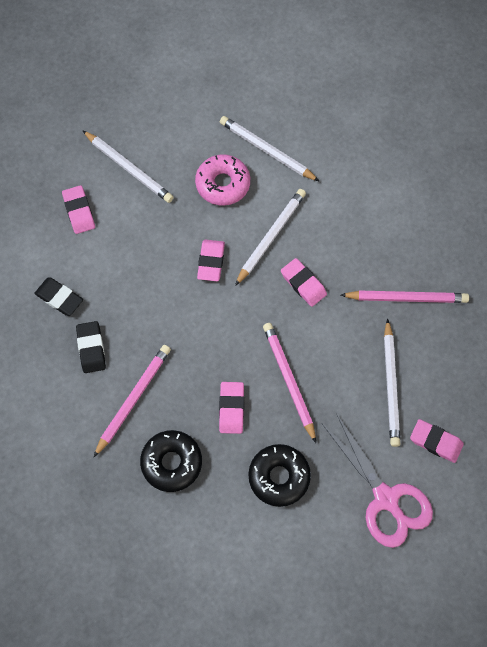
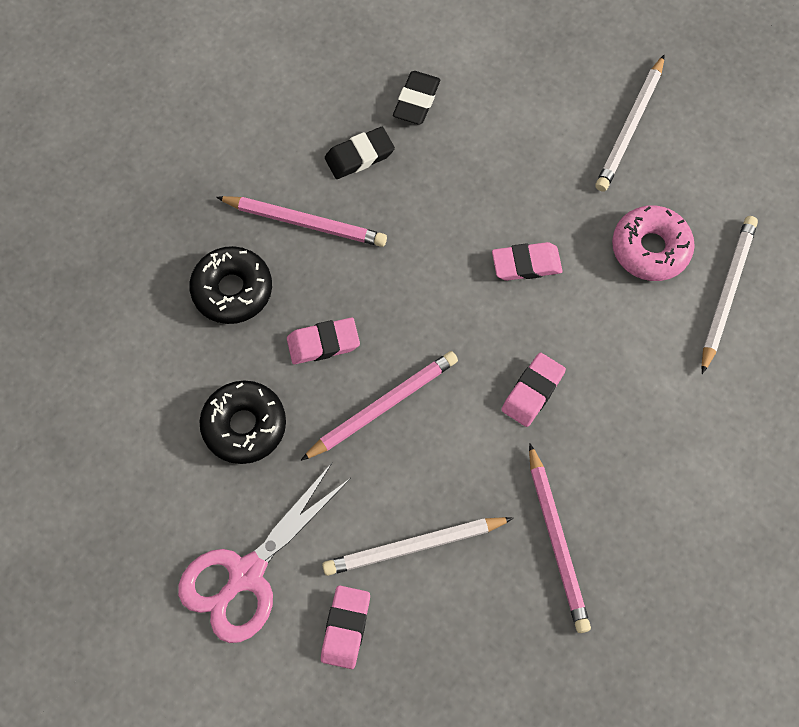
camera: 75 degrees right, 0 degrees up
pink eraser [62,185,95,234] -> none
white pencil [235,189,306,286] -> none

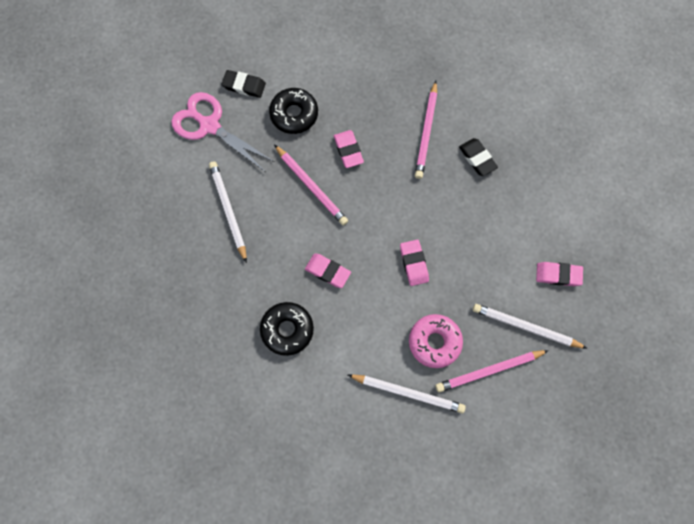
camera: 85 degrees right, 5 degrees up
black donut [189,246,272,324] -> black donut moved to [260,302,314,356]
pink eraser [321,586,370,669] -> pink eraser moved to [536,262,583,286]
black eraser [393,71,440,125] -> black eraser moved to [222,70,266,98]
pink pencil [529,443,591,633] -> pink pencil moved to [436,350,549,392]

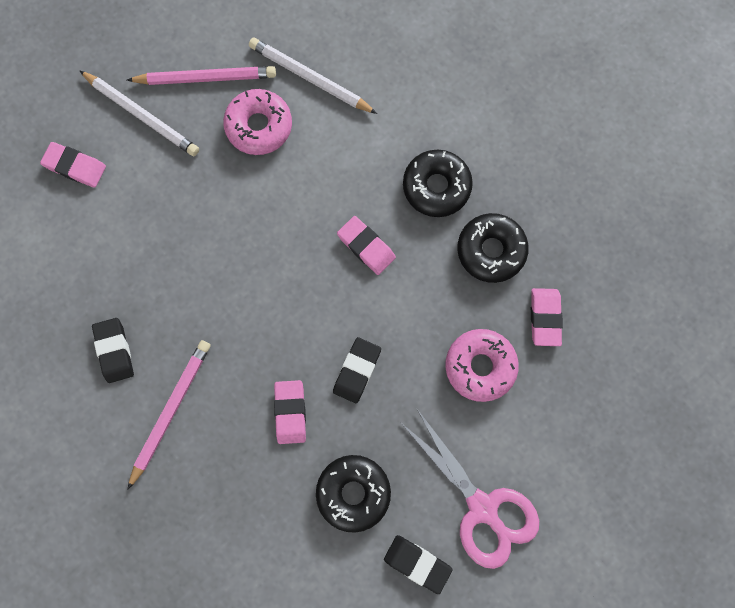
camera: 165 degrees left, 5 degrees up
white pencil [209,161,247,263] -> pink donut [445,329,519,402]
pink pencil [274,145,348,226] -> black eraser [333,337,381,403]
pink eraser [400,240,429,286] -> pink eraser moved to [531,288,563,346]
none -> black donut [457,213,529,283]

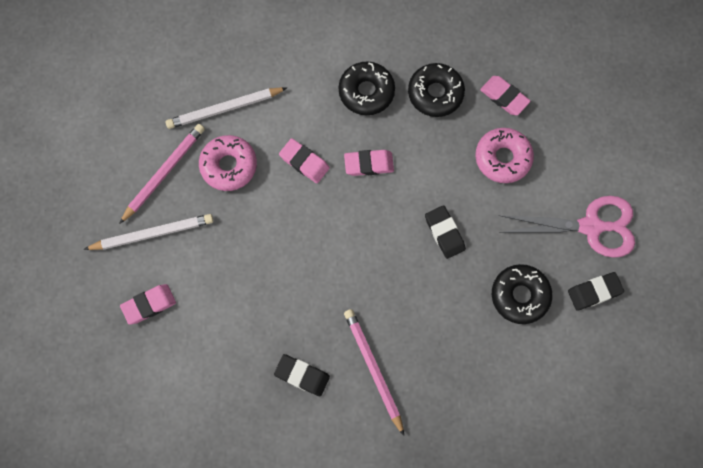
camera: 50 degrees left, 5 degrees down
pink eraser [274,380,306,444] -> pink eraser moved to [279,138,330,183]

